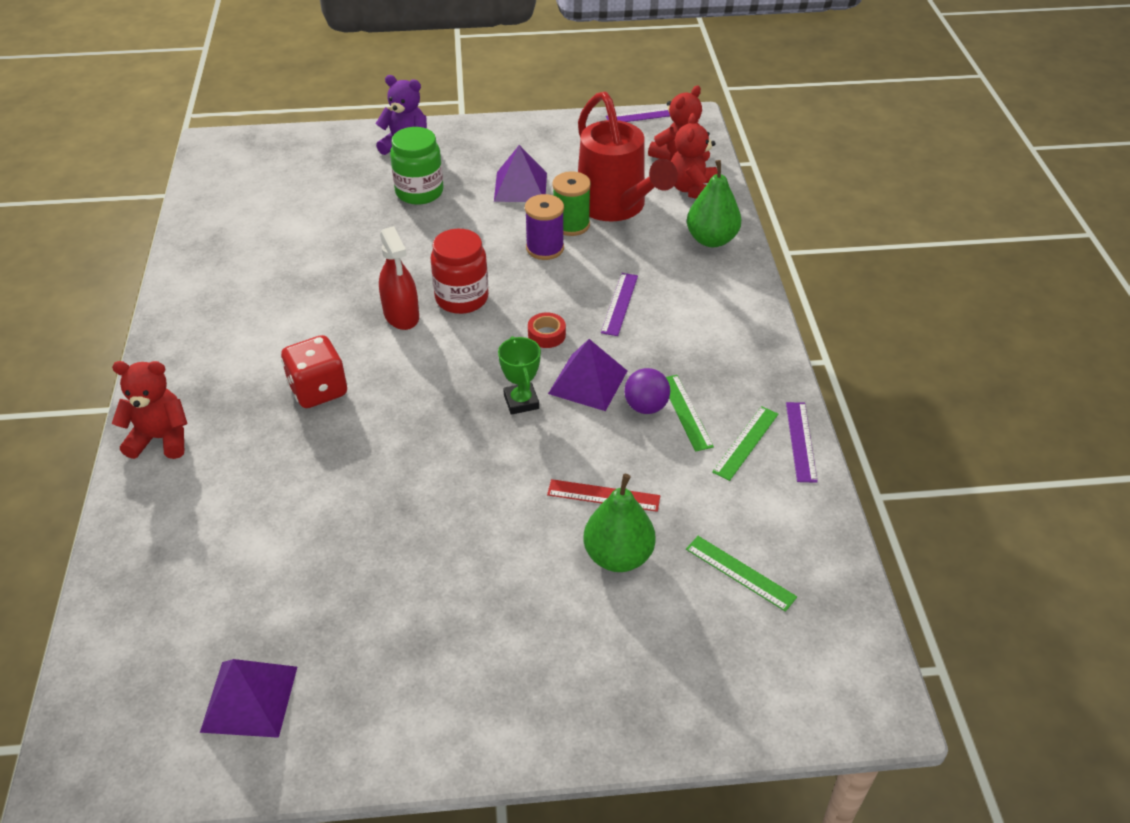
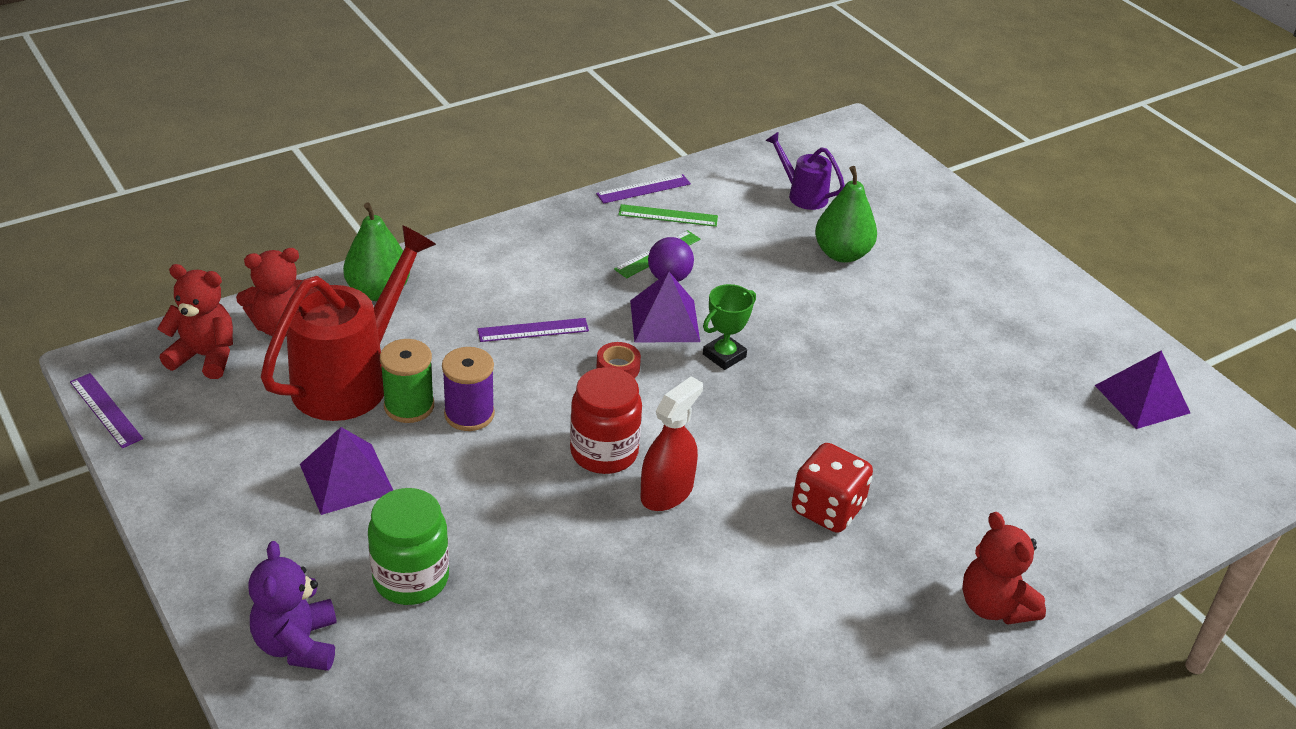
camera: 120 degrees left, 5 degrees down
red ruler [547,479,660,512] -> none
green ruler [686,536,797,612] -> purple watering can [765,131,845,210]

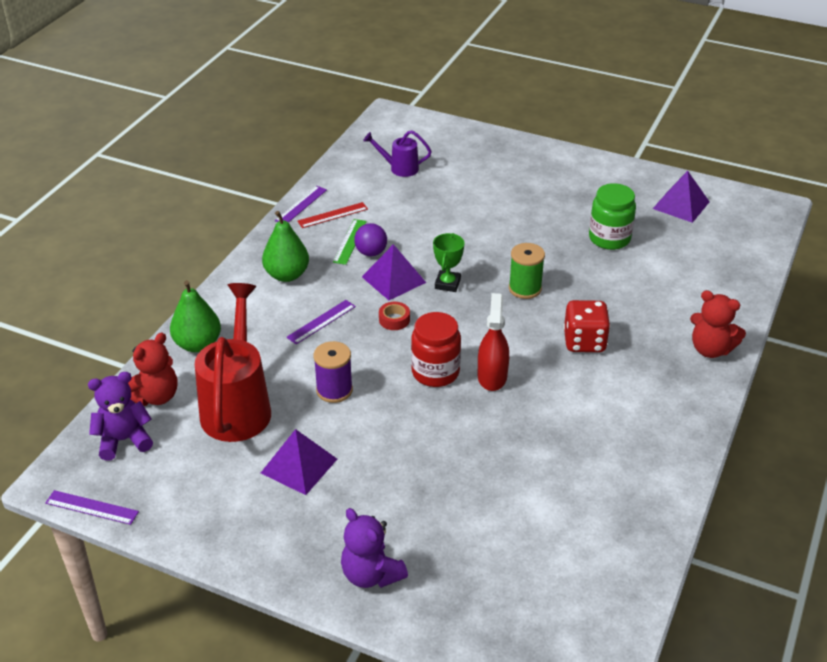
camera: 30 degrees left, 0 degrees up
red teddy bear [157,264,233,379] -> purple teddy bear [88,372,153,461]
green jar [368,488,449,605] -> green jar moved to [589,183,636,250]
green spool [380,339,434,423] -> green spool moved to [509,243,545,299]
green ruler [618,204,718,227] -> red ruler [297,202,368,228]
green pear [815,166,877,263] -> green pear moved to [262,211,309,282]

